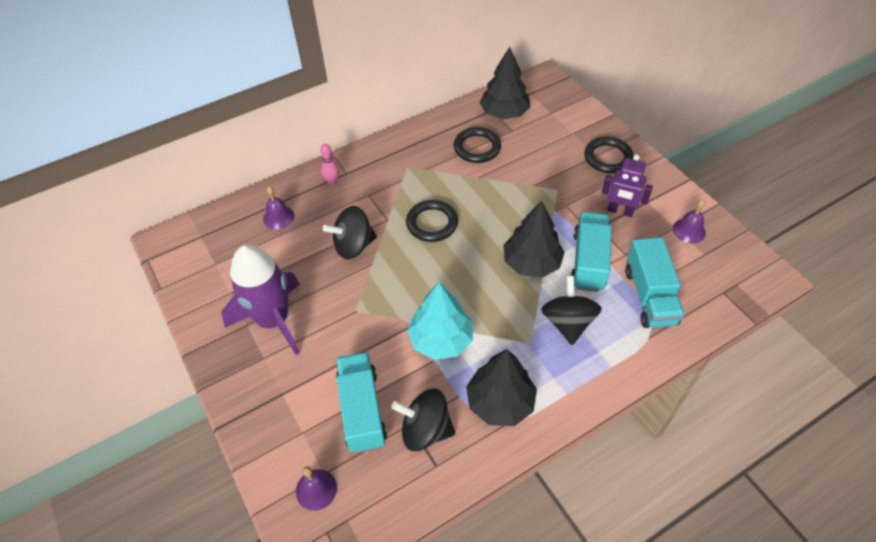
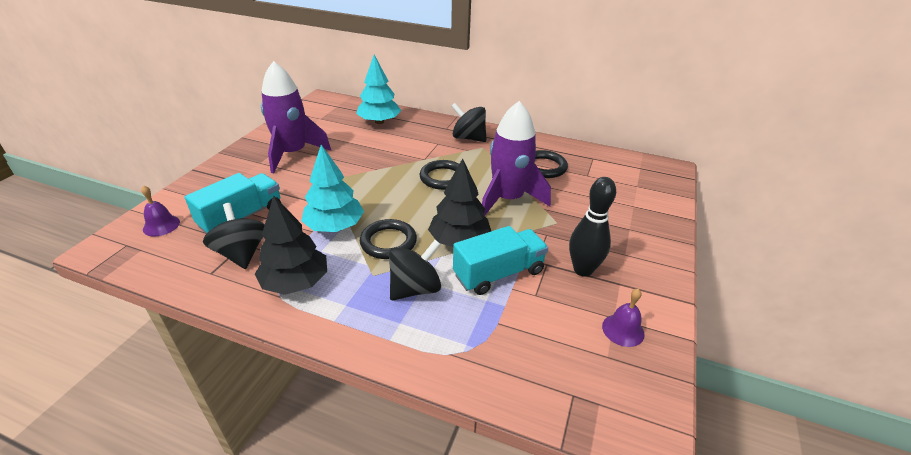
camera: 50 degrees right, 15 degrees down
purple bell [263,186,295,229] -> turquoise tree [356,55,401,124]
pink bowling pin [320,144,339,185] -> none
black spinning top [323,206,377,259] -> black spinning top moved to [451,103,487,142]
black tree [479,47,531,119] -> none
black ring [584,137,634,173] -> black ring moved to [360,219,417,259]
purple robot [602,155,653,217] -> black bowling pin [569,177,616,277]
turquoise truck [625,237,685,328] -> none
none -> purple rocket [482,101,551,216]

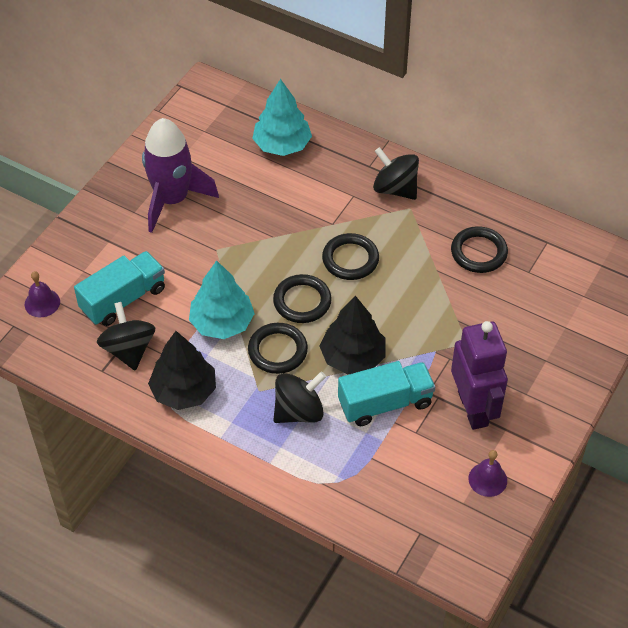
camera: 10 degrees right, 15 degrees up
purple rocket [482,101,551,216] -> none
black bowling pin [569,177,616,277] -> purple robot [451,321,508,430]
none -> black ring [273,274,332,323]

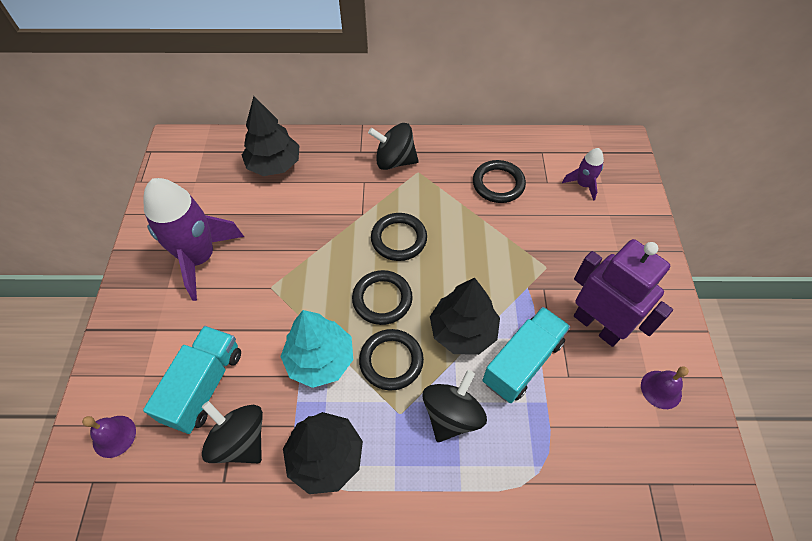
camera: 30 degrees left, 5 degrees up
turquoise tree [252,79,312,156] -> black tree [242,96,300,176]
none -> purple rocket [562,148,604,201]

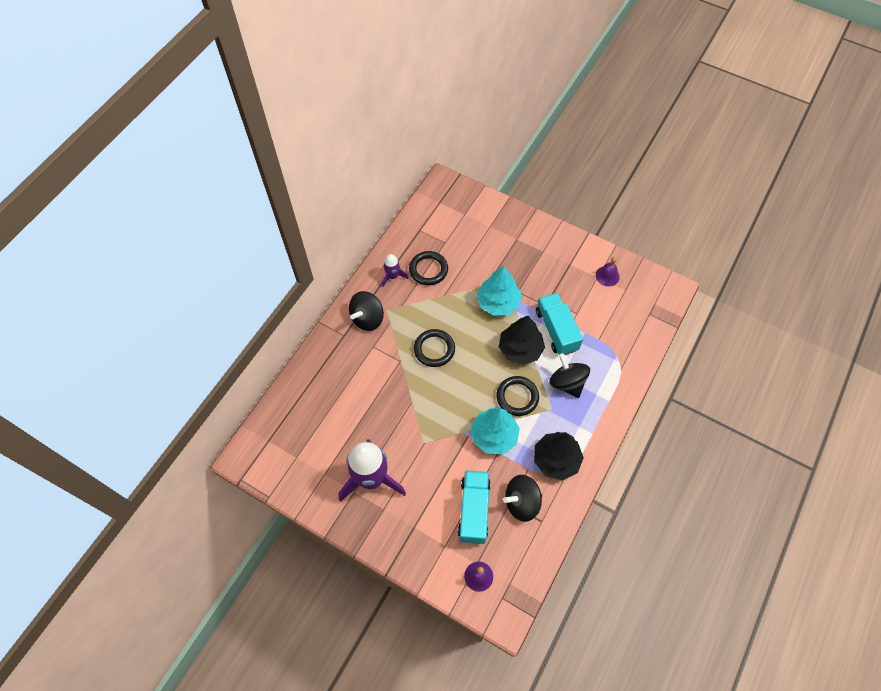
camera: 60 degrees left, 5 degrees up
turquoise truck [143,326,241,434] -> turquoise truck turned 45 degrees clockwise [458,470,491,544]
black tree [242,96,300,176] -> none
black ring [352,270,413,325] -> none
purple rocket [562,148,604,201] -> purple rocket moved to [382,254,408,287]
purple robot [574,239,673,347] -> none
none -> turquoise tree [477,266,521,316]

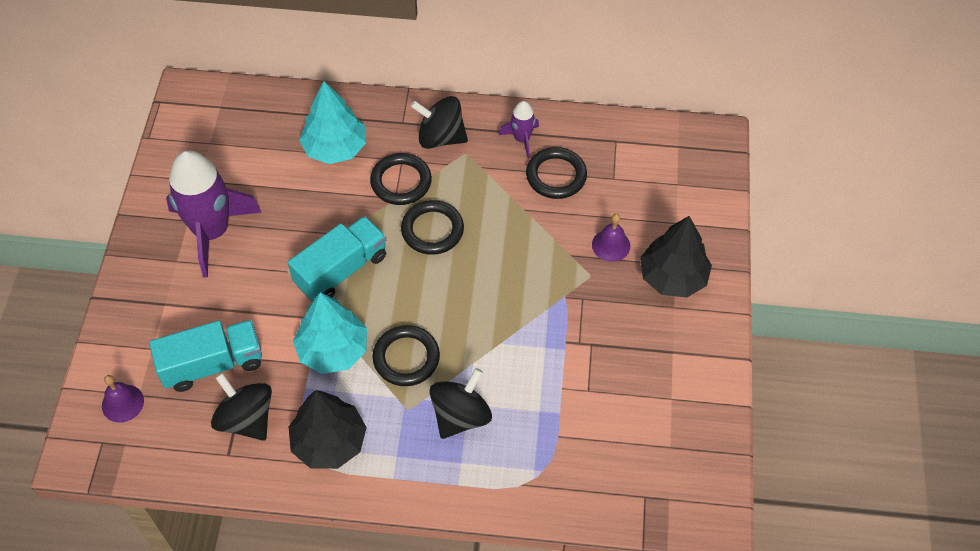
camera: 65 degrees right, 5 degrees down
turquoise tree [477,266,521,316] -> turquoise tree moved to [299,81,366,164]
black tree [499,316,545,365] -> black tree moved to [640,216,712,298]
turquoise truck [536,293,583,355] -> turquoise truck moved to [288,216,386,301]
purple bell [596,257,620,286] -> purple bell moved to [592,214,630,262]
none -> black ring [370,153,432,205]

